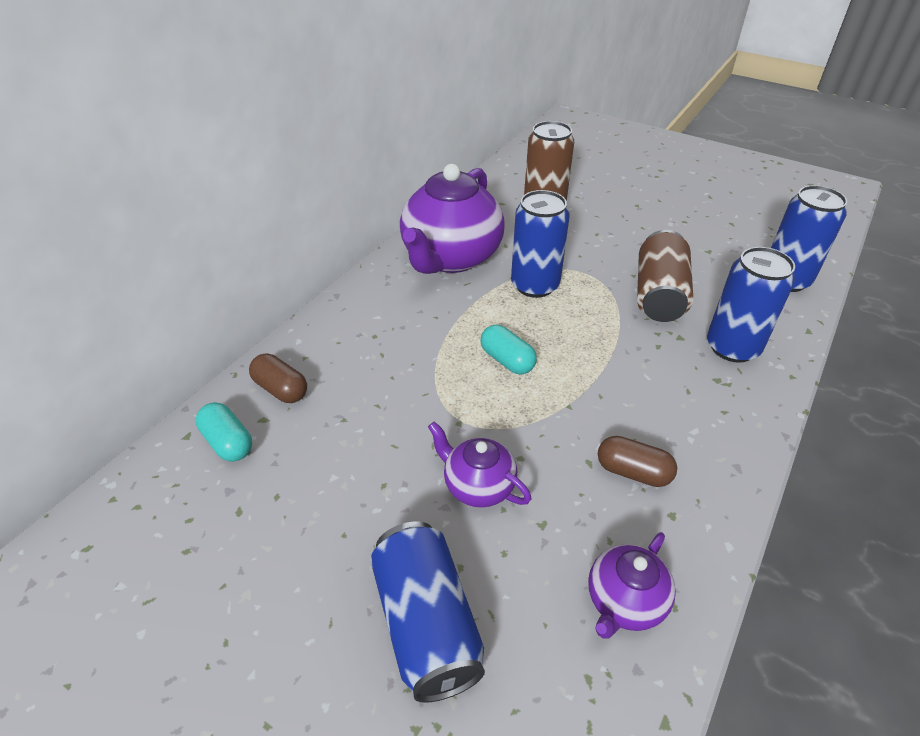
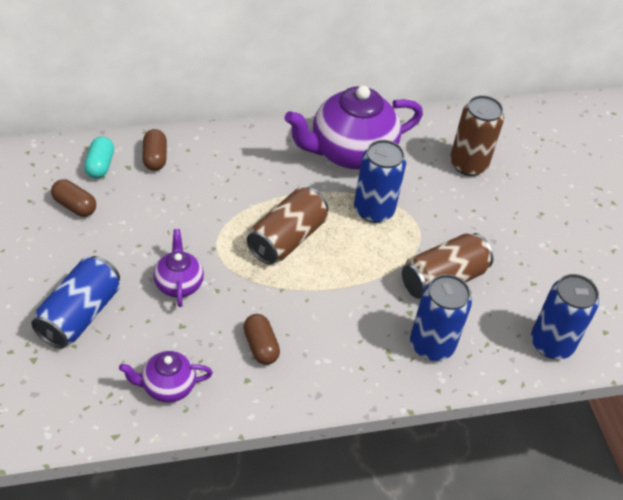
camera: 40 degrees right, 5 degrees up
turquoise capsule [481,325,537,374] -> brown can [247,187,328,265]
none -> brown capsule [51,179,96,217]

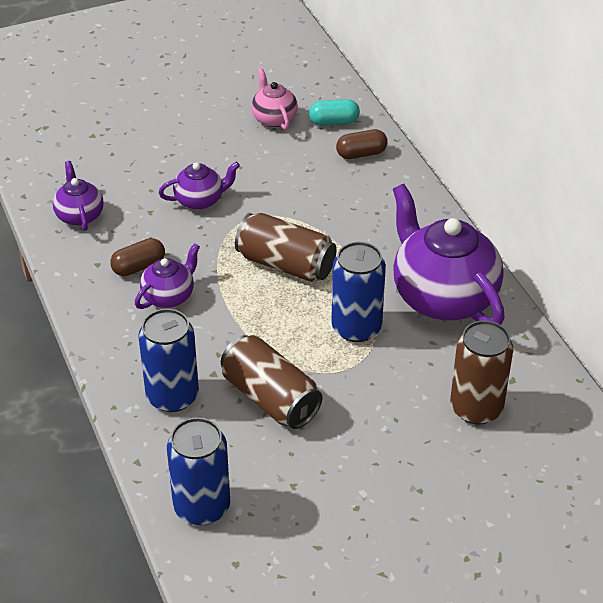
camera: 85 degrees right, 5 degrees down
blue can [31,256,120,349] -> none
brown capsule [51,179,96,217] -> pink teapot [251,68,298,130]
none -> purple teapot [135,243,200,309]

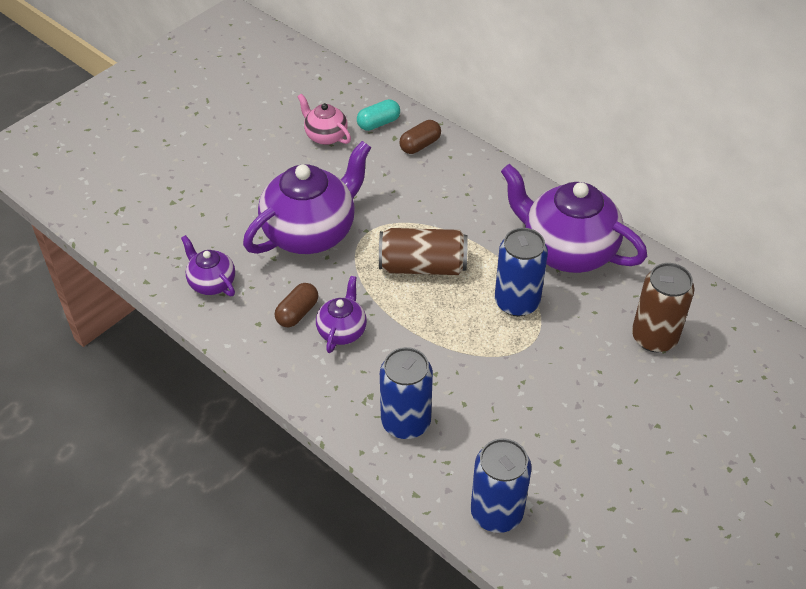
camera: 25 degrees left, 5 degrees up
purple teapot [159,162,240,210] -> purple teapot [243,141,371,254], size x2.02
brown can [221,335,322,429] -> none

